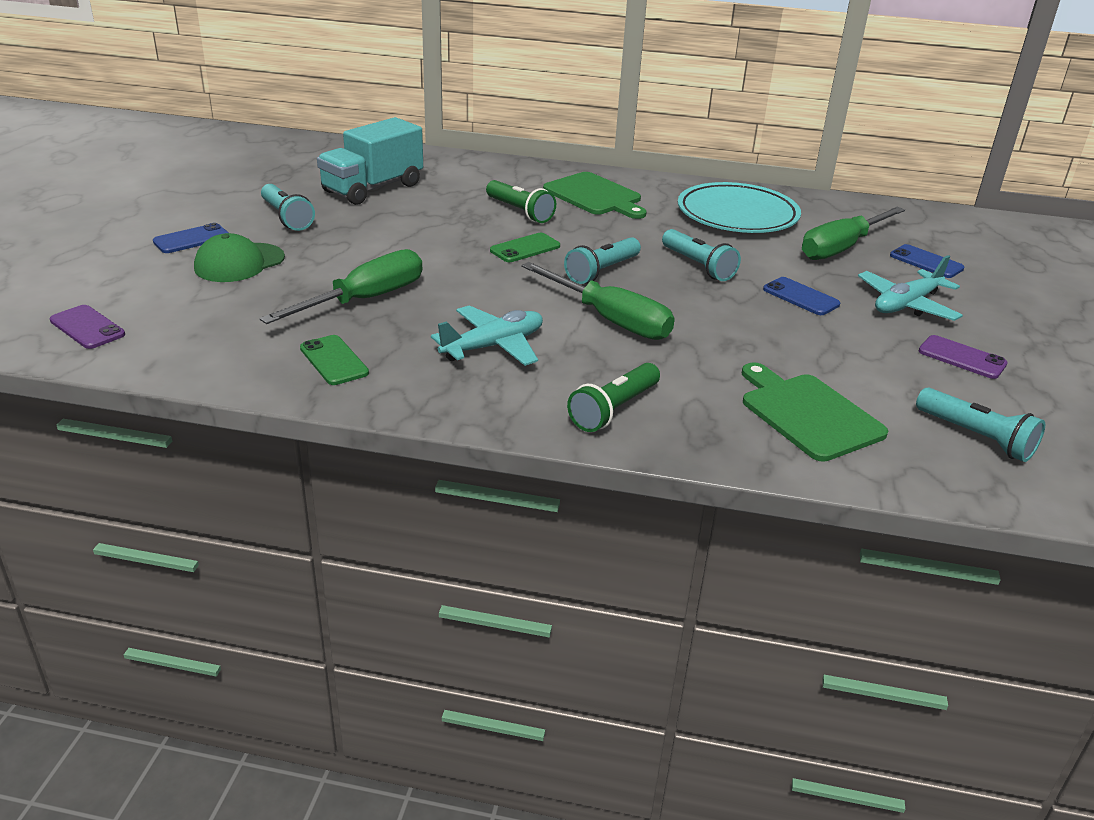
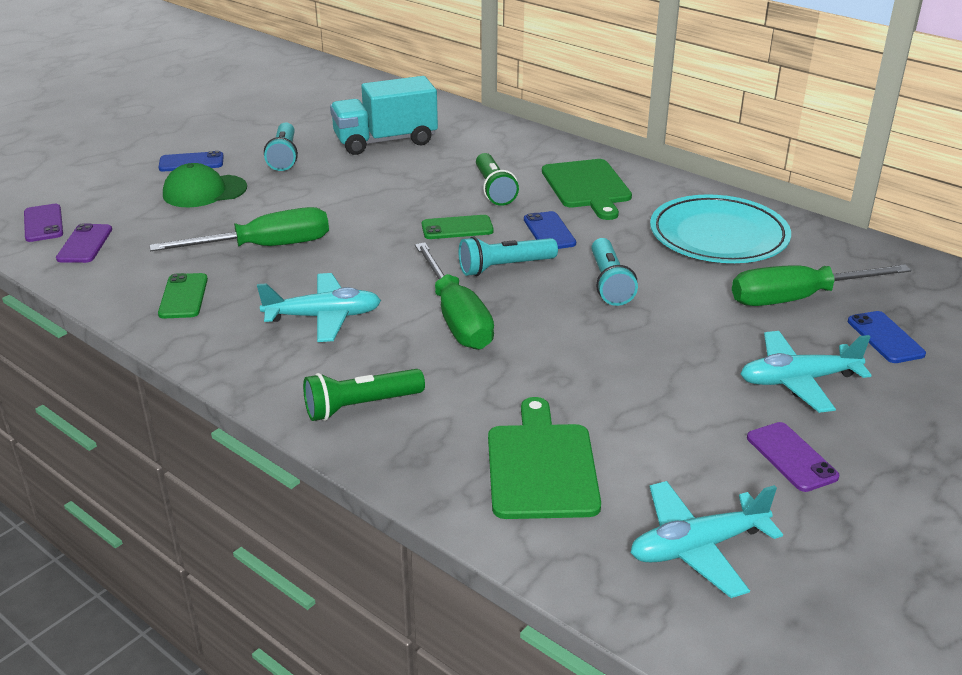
camera: 30 degrees right, 0 degrees up
blue phone [763,277,840,315] -> blue phone moved to [524,211,576,249]
turquoise flashlight [916,388,1045,462] -> turquoise plane [631,481,783,598]
none -> purple phone [56,223,112,263]

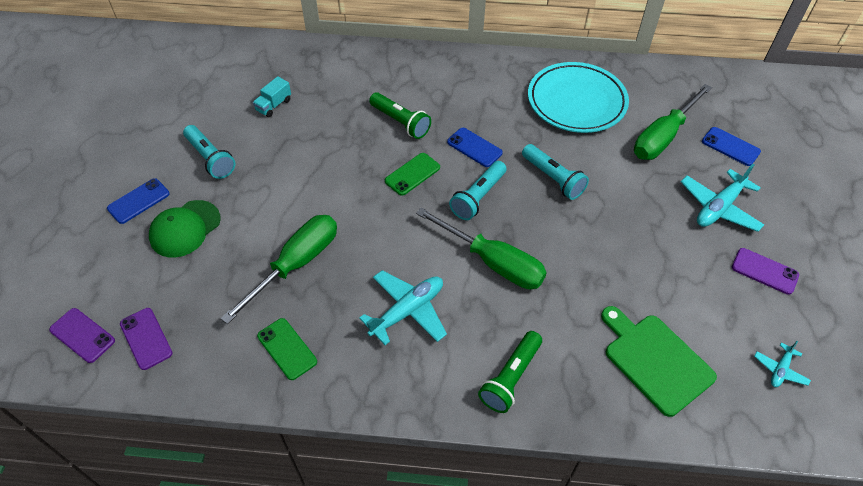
camera: 35 degrees left, 20 degrees up
turquoise truck [330,76,438,155] -> turquoise truck [253,76,291,117], size x0.45
green cutting board [542,159,632,220] -> none
turquoise plane [631,481,783,598] -> turquoise plane [754,341,811,387], size x0.53

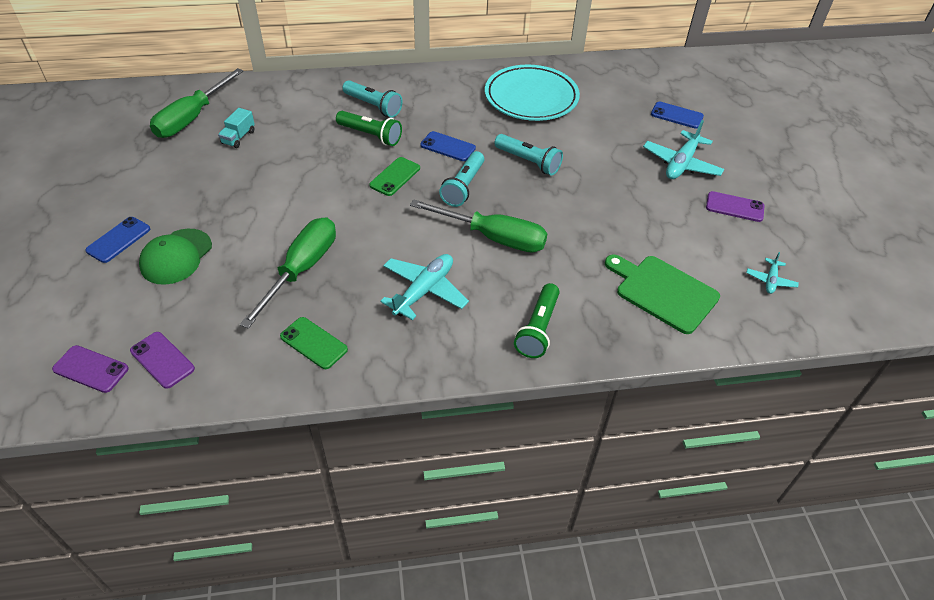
camera: 15 degrees left, 5 degrees down
turquoise flashlight [183,125,235,179] -> turquoise flashlight moved to [342,80,403,117]
green screwdriver [634,84,712,160] -> green screwdriver moved to [150,68,243,138]

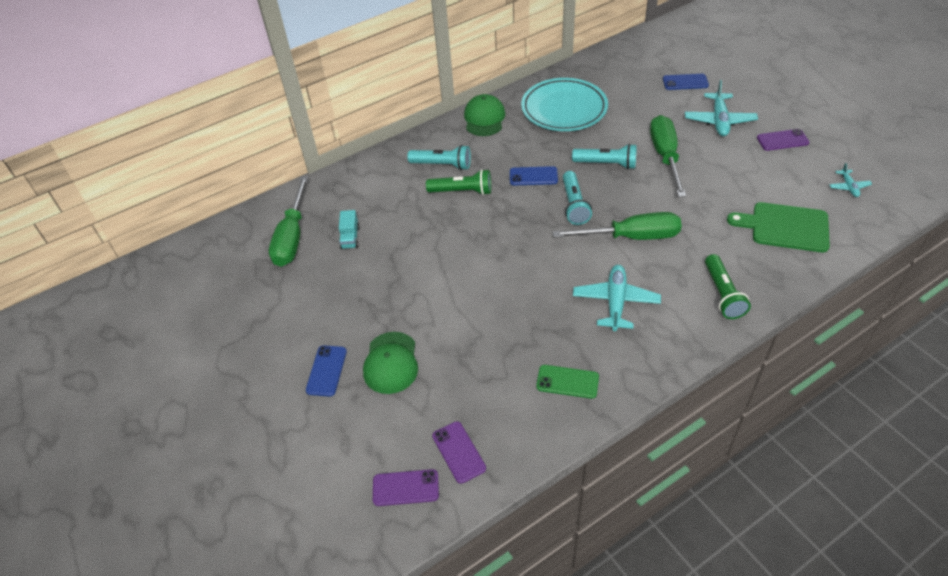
camera: 20 degrees left, 0 degrees up
purple phone [130,332,195,389] -> purple phone turned 45 degrees clockwise [432,421,486,484]
green screwdriver [240,217,336,329] -> green screwdriver moved to [650,115,686,197]
green phone [369,157,420,196] -> none
none -> green cap [464,94,505,136]

